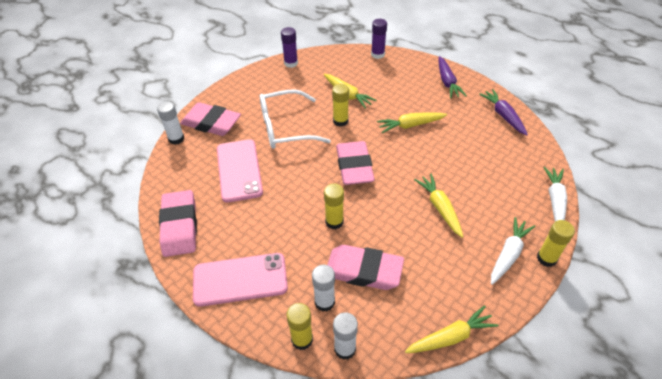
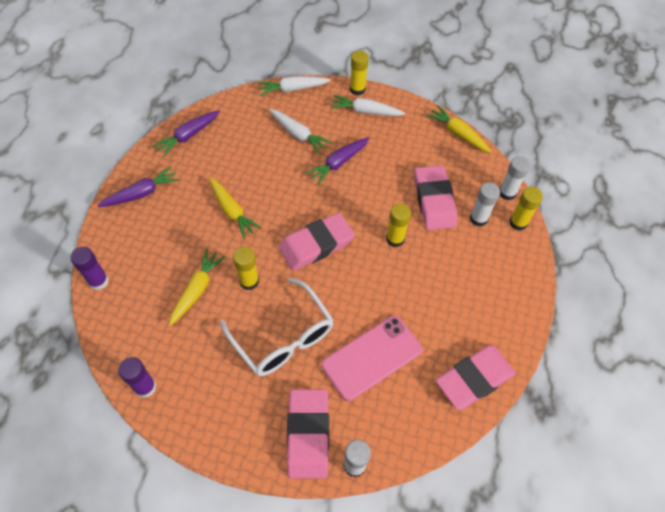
camera: 115 degrees left, 10 degrees up
pink phone [193,253,288,307] -> none
yellow carrot [414,174,463,238] -> purple carrot [305,137,370,185]
none -> white carrot [269,109,332,154]

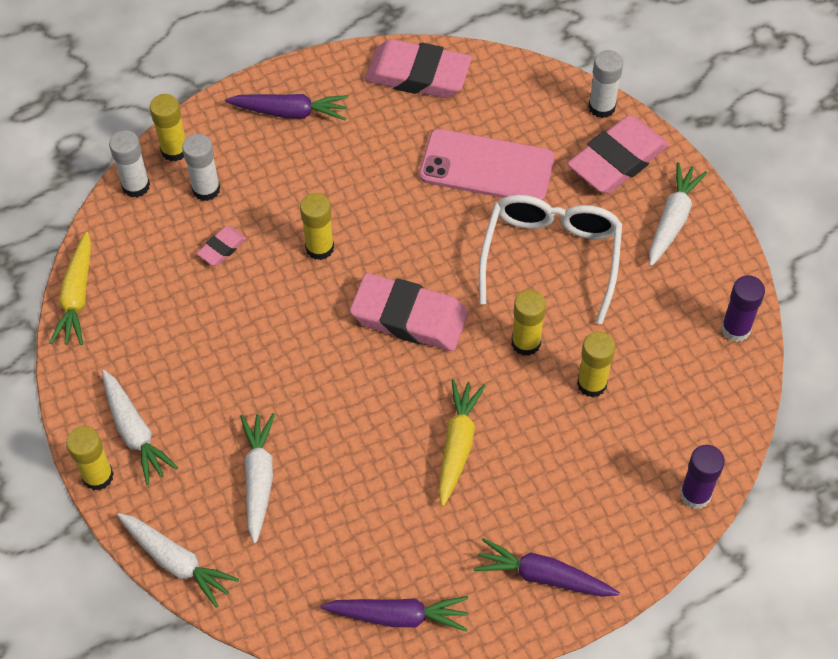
camera: 130 degrees left, 0 degrees up
yellow carrot [169,249,225,326] -> yellow glue stick [577,332,615,397]
purple carrot [305,137,370,185] -> purple carrot moved to [225,94,348,120]
pink eraser [414,165,457,230] -> pink eraser [197,226,246,266], size x0.46
none -> white carrot [649,162,707,266]

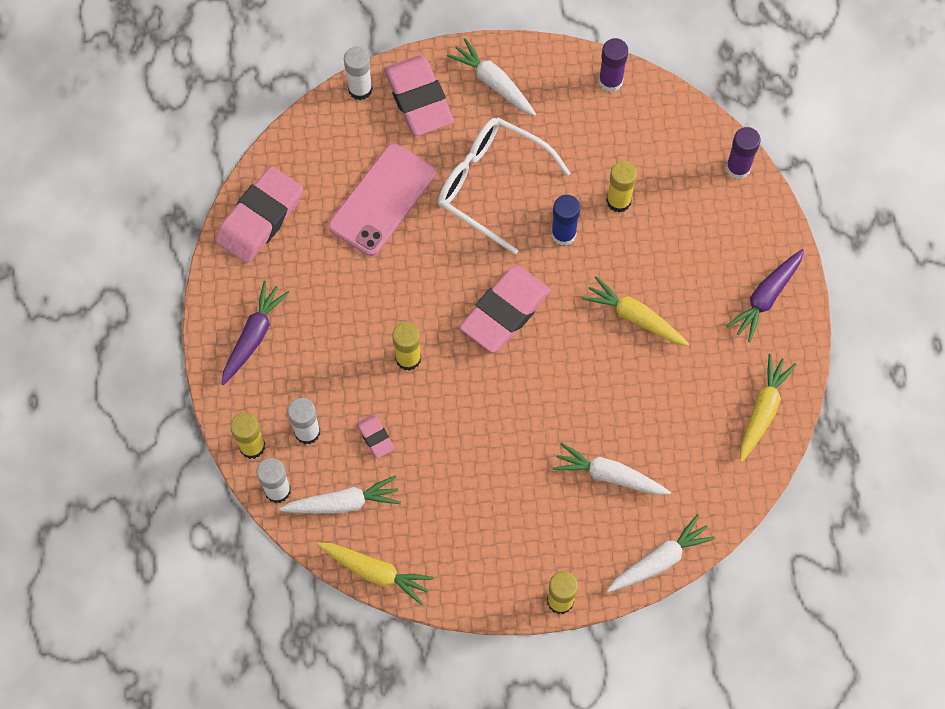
camera: 70 degrees left, 10 degrees up
white carrot [102,370,178,485] -> white carrot moved to [279,476,401,514]
purple carrot [320,596,469,632] -> yellow carrot [740,354,797,462]
yellow glue stick [512,290,546,356] -> blue glue stick [551,195,580,246]

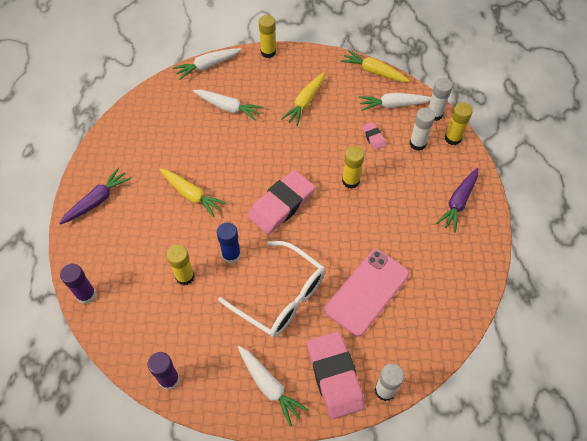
camera: 175 degrees left, 10 degrees down
pink eraser [215,166,303,263] -> none
yellow carrot [740,354,797,462] -> yellow carrot moved to [281,72,325,126]

